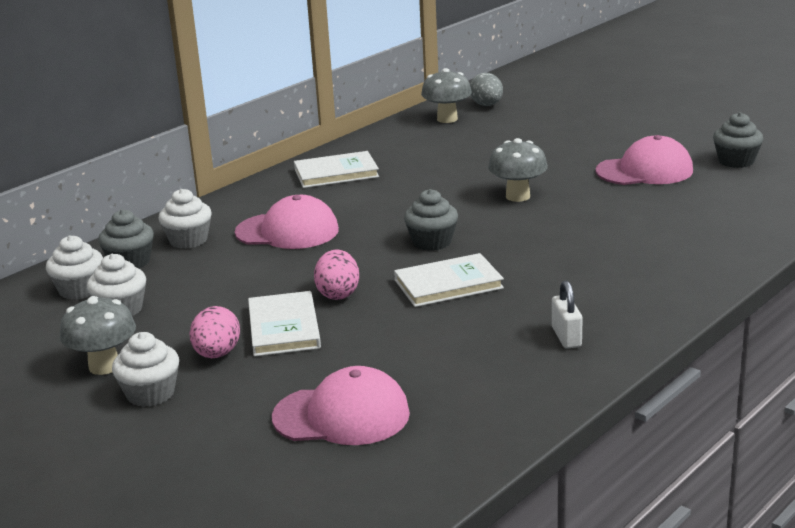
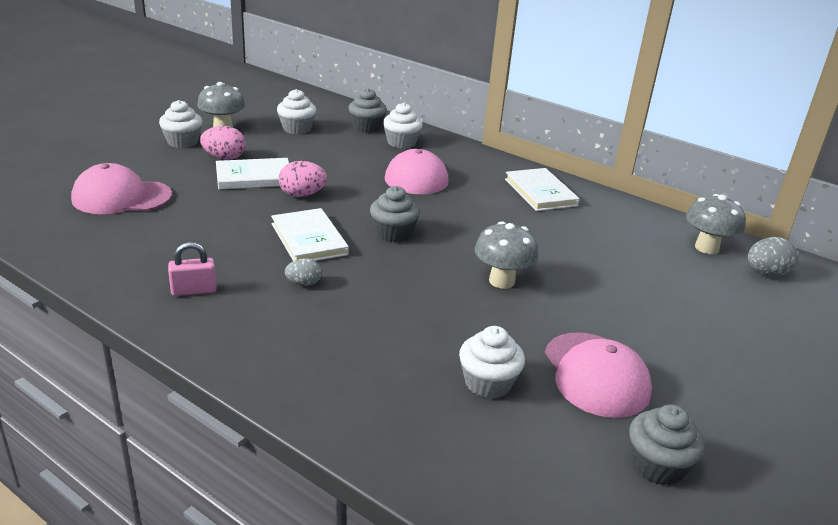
camera: 80 degrees right, 5 degrees up
white cupcake [46,235,103,300] -> white cupcake moved to [459,326,525,399]
pink cap [272,366,410,445] -> pink cap turned 90 degrees clockwise [71,163,172,214]
white padlock [552,281,583,349] -> pink padlock [168,242,217,296]
none -> grey egg [285,258,322,286]

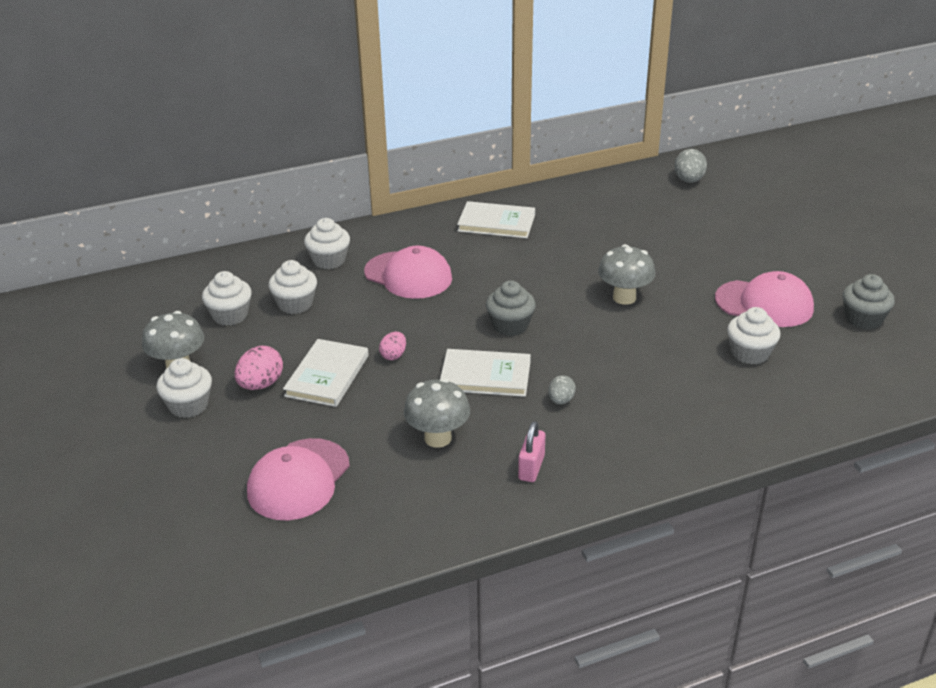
camera: 55 degrees left, 5 degrees up
pink egg [279,161,327,197] -> pink egg [379,332,406,360], size x0.63
grey cupcake [348,88,387,133] -> none
grey mushroom [686,194,746,254] -> grey mushroom moved to [404,378,470,448]
none -> white cupcake [268,260,317,314]

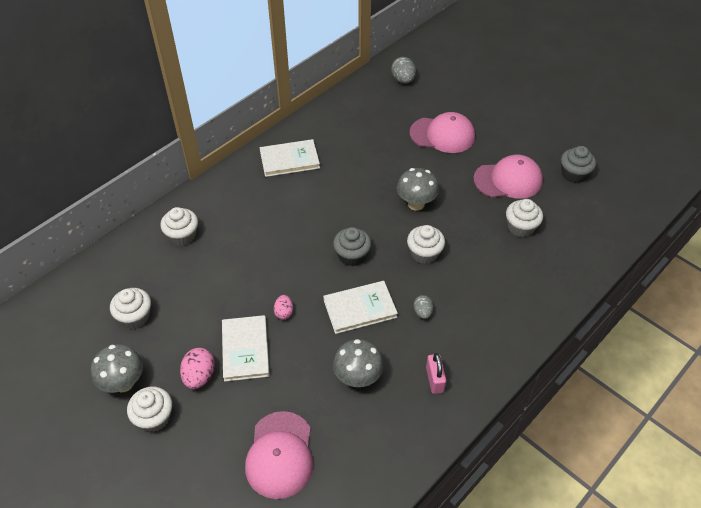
camera: 25 degrees left, 15 degrees up
white cupcake [268,260,317,314] -> white cupcake moved to [407,225,445,264]
pink cap [364,246,452,299] -> pink cap moved to [410,112,475,153]

